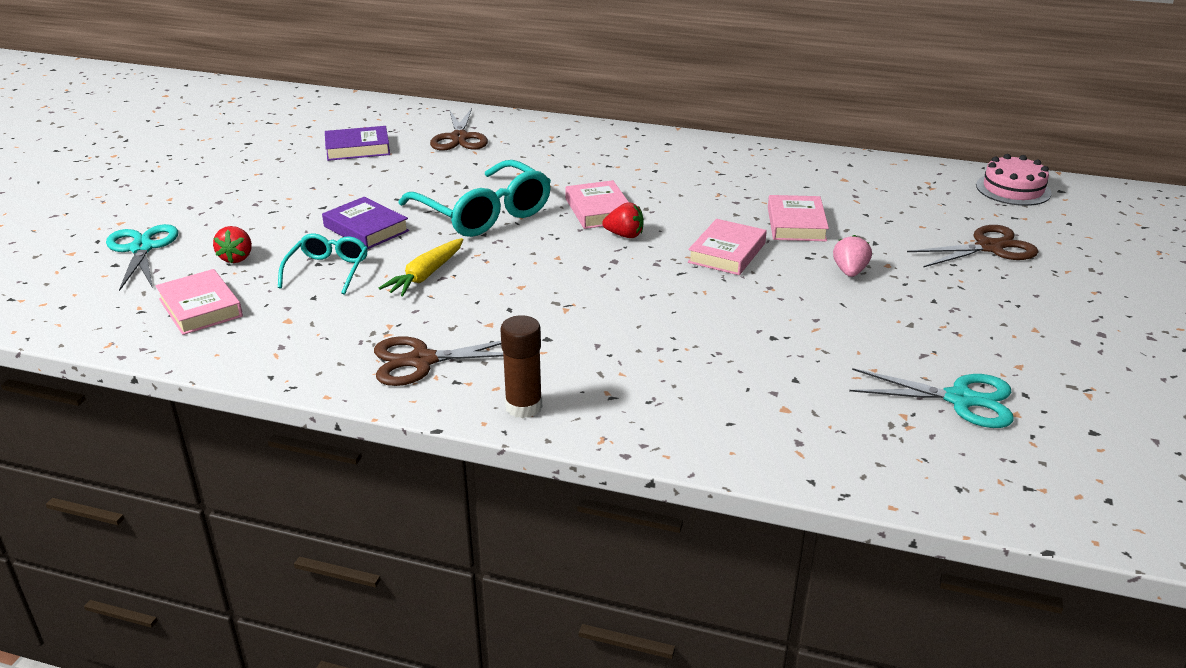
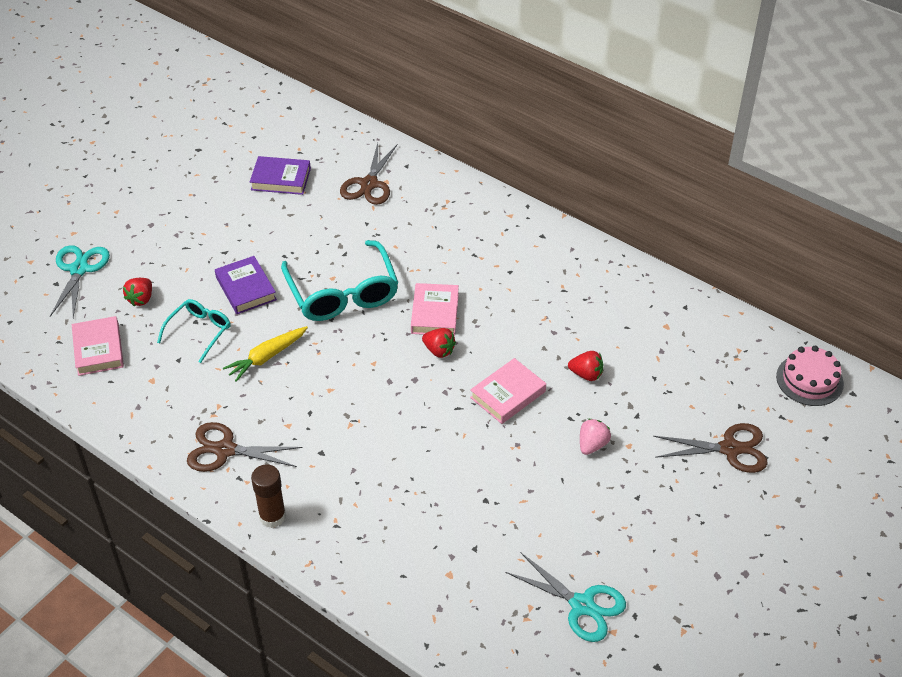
camera: 20 degrees right, 15 degrees up
pink book [768,195,829,241] -> red strawberry [568,351,603,381]

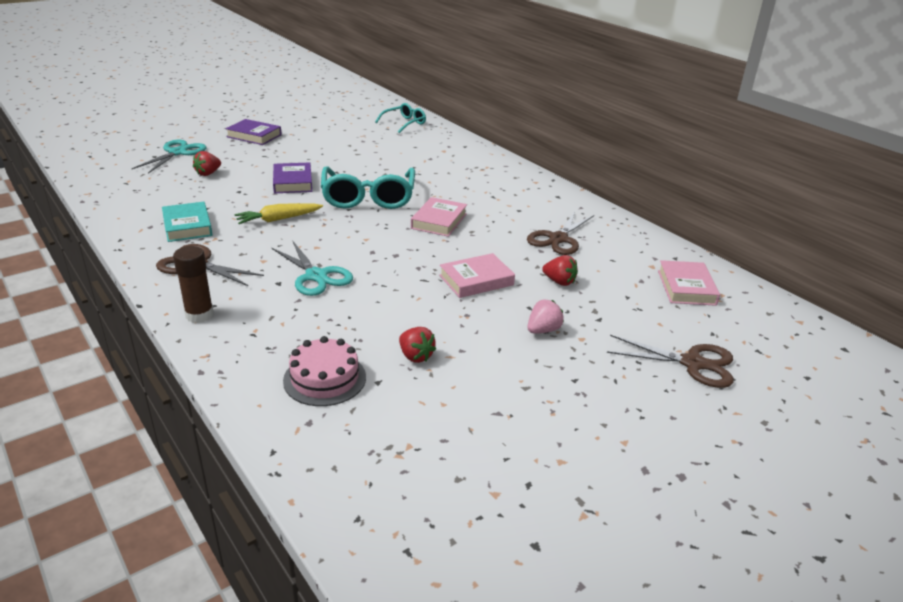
camera: 15 degrees right, 15 degrees down
pink book [72,316,124,376] -> pink book moved to [658,260,720,306]
turquoise glasses [157,299,231,363] -> turquoise glasses moved to [375,103,426,133]
purple book [250,156,311,195] -> purple book moved to [225,119,282,145]
brown scissors [340,143,398,205] -> brown scissors moved to [527,211,594,255]
red strawberry [422,328,456,358] -> red strawberry moved to [399,327,436,363]
turquoise scissors [505,552,626,642] -> turquoise scissors moved to [272,240,353,296]
pink cake [776,346,844,406] -> pink cake moved to [283,336,366,406]
none -> turquoise book [162,202,213,242]

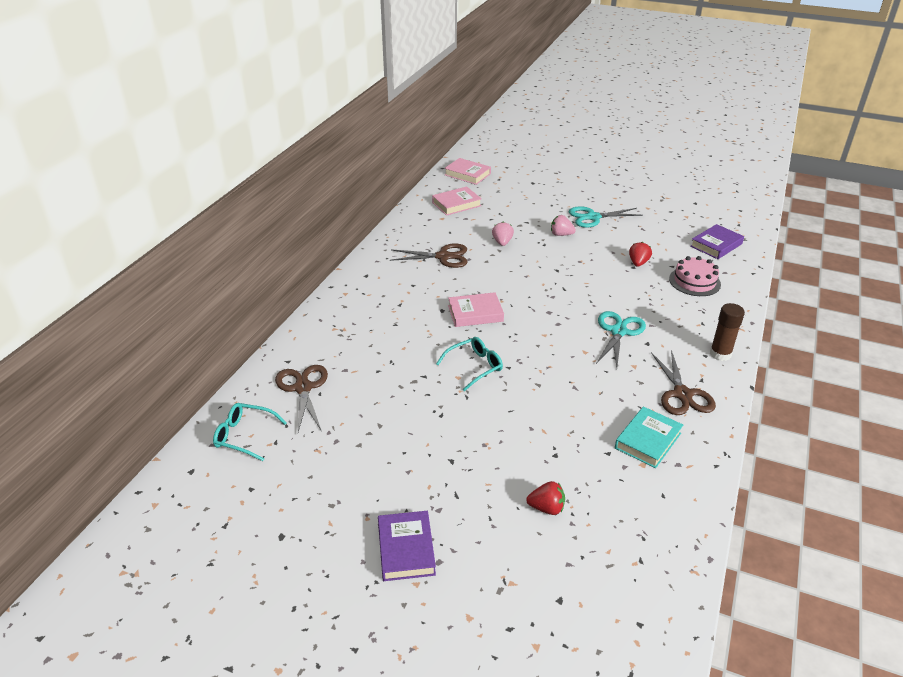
camera: 120 degrees left, 5 degrees up
turquoise scissors [132,140,206,174] -> turquoise scissors moved to [569,206,643,228]
yellow carrot [234,203,323,224] -> none
purple book [273,162,312,193] -> purple book moved to [690,224,744,259]
turquoise glasses [321,167,415,209] -> turquoise glasses [436,337,503,391], size x0.56
pink book [439,253,515,298] -> pink book moved to [444,158,491,185]
red strawberry [542,255,578,286] -> pink strawberry [492,222,514,246]
brown scissors [607,335,734,388] -> brown scissors moved to [275,365,328,432]

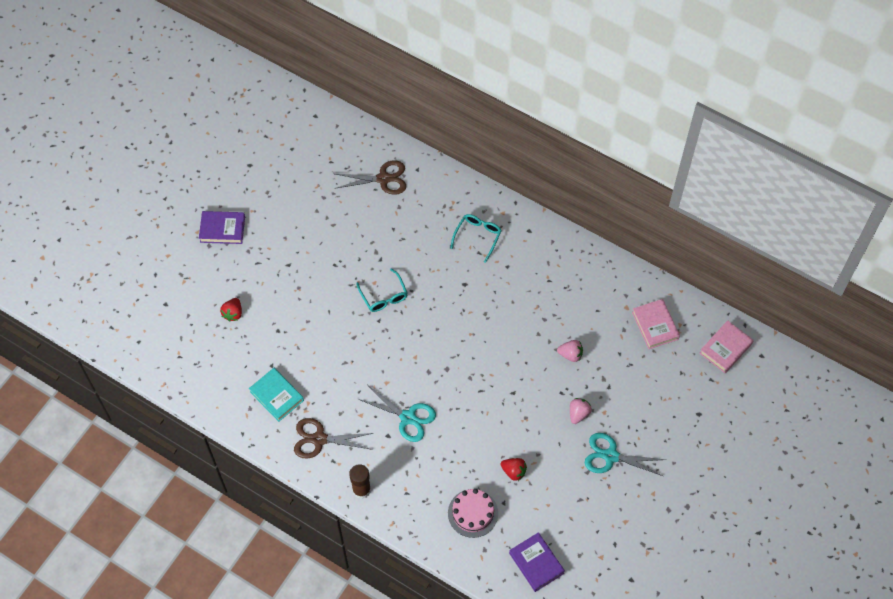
camera: 100 degrees right, 25 degrees up
turquoise glasses [213,403,287,461] -> turquoise glasses moved to [450,214,502,263]
brown scissors [390,243,467,268] -> none
pink book [448,292,504,327] -> none
turquoise scissors [569,206,643,228] -> turquoise scissors turned 75 degrees counterclockwise [585,433,666,476]

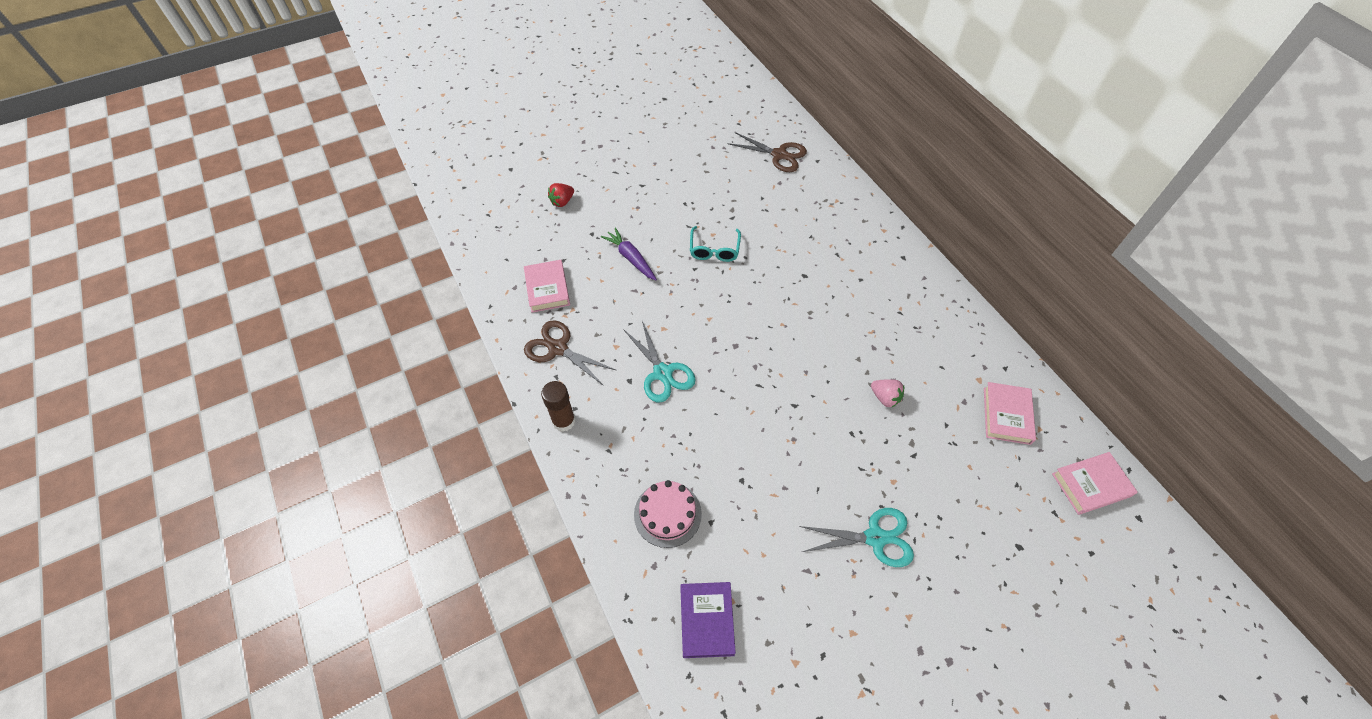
camera: 30 degrees right, 5 degrees down
purple book [199,211,245,244] -> none
turquoise book [249,368,304,422] -> pink book [524,260,570,313]
turquoise glasses [450,214,502,263] -> none
red strawberry [501,458,527,481] -> none
pink strawberry [570,398,592,424] -> none
turquoise scissors [585,433,666,476] -> turquoise scissors turned 135 degrees clockwise [799,508,914,567]
none -> purple carrot [601,227,657,280]

